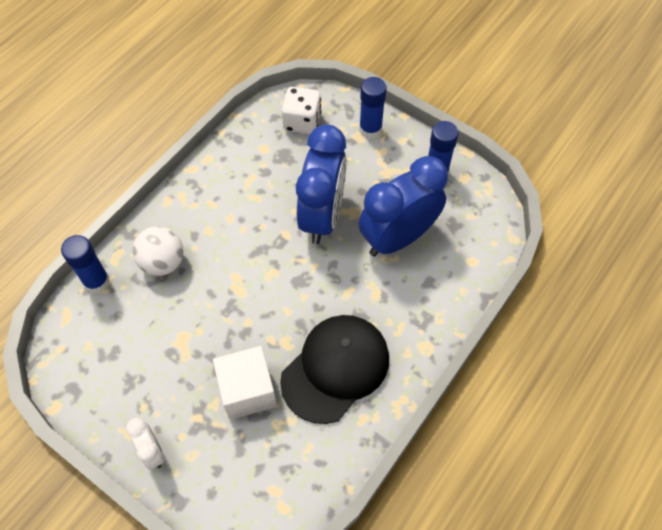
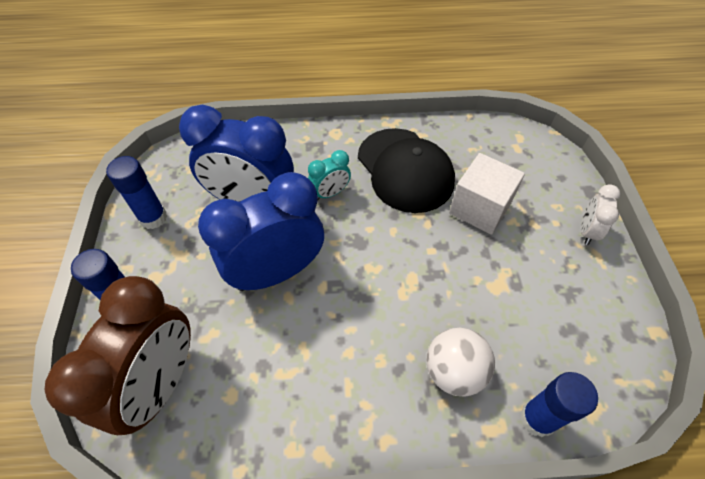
camera: 130 degrees left, 5 degrees down
black cap [280,315,389,424] -> black cap turned 120 degrees counterclockwise [358,128,455,213]
white dice [282,87,321,134] -> brown clock [45,276,191,435]
none -> turquoise clock [308,150,351,200]

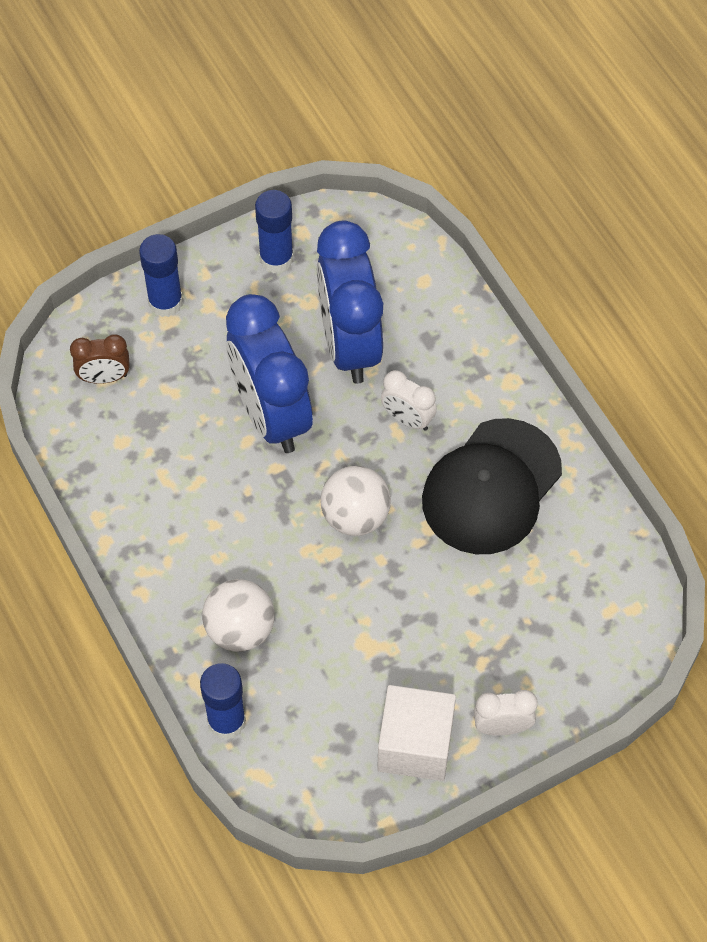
camera: 65 degrees right, 5 degrees up
brown clock [45,276,191,435] -> brown clock [70,334,130,384], size x0.46
blue clock [198,172,324,291] -> blue clock turned 150 degrees counterclockwise [226,294,313,453]
turquoise clock [308,150,351,200] -> white clock [381,370,437,431]
white cube [449,153,525,235] -> white cube moved to [377,685,456,781]
none -> white ball [321,466,391,536]

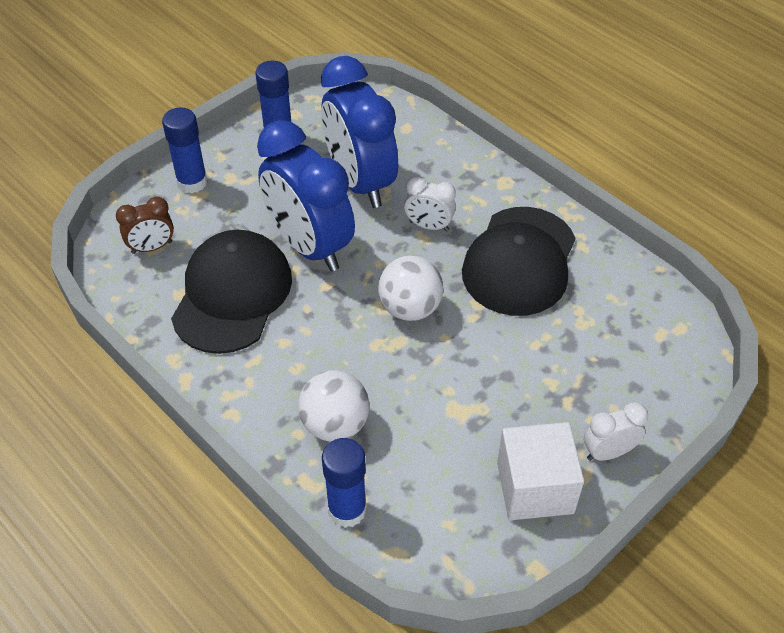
camera: 15 degrees left, 10 degrees down
none -> black cap [171,230,292,354]

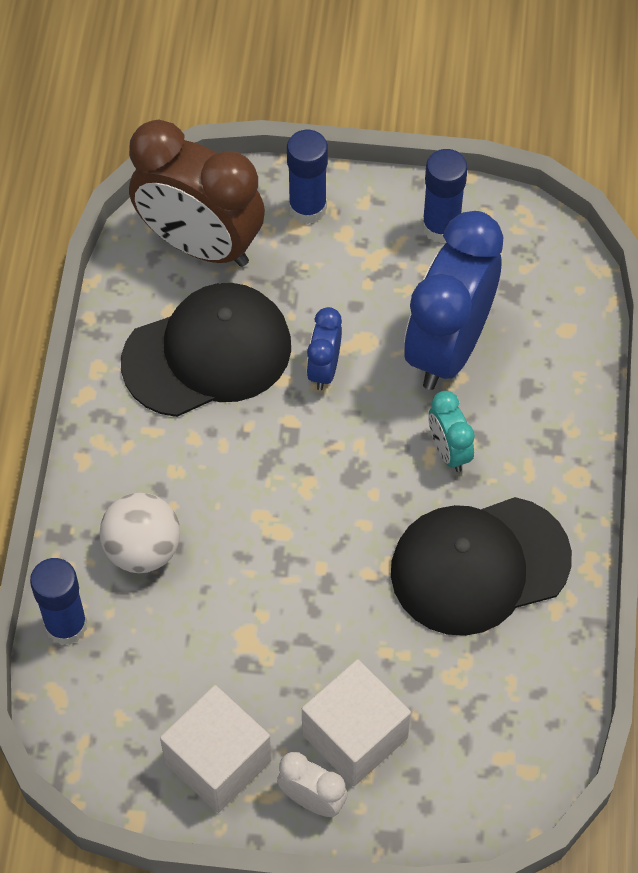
camera: 50 degrees right, 10 degrees up
brown clock [116,197,174,254] -> brown clock [129,119,265,267], size x2.17
blue clock [257,120,355,271] -> blue clock [307,307,342,390], size x0.46
white ball [378,256,444,321] -> none
white clock [404,175,456,231] -> turquoise clock [429,391,475,472]
none -> white cube [302,659,411,787]

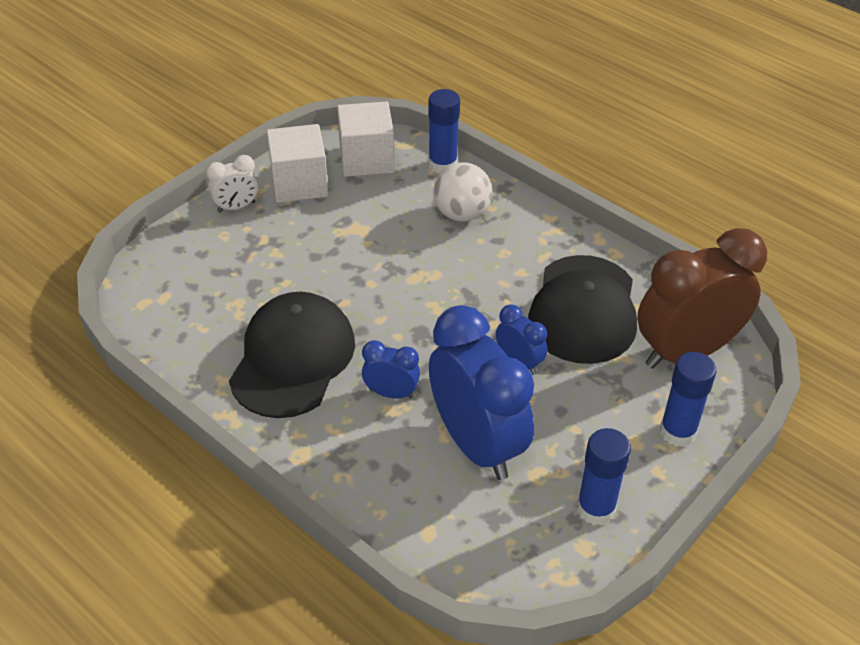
camera: 125 degrees right, 15 degrees down
white cube [302,659,411,787] -> white cube moved to [337,101,395,177]
turquoise clock [429,391,475,472] -> blue clock [362,340,420,399]

